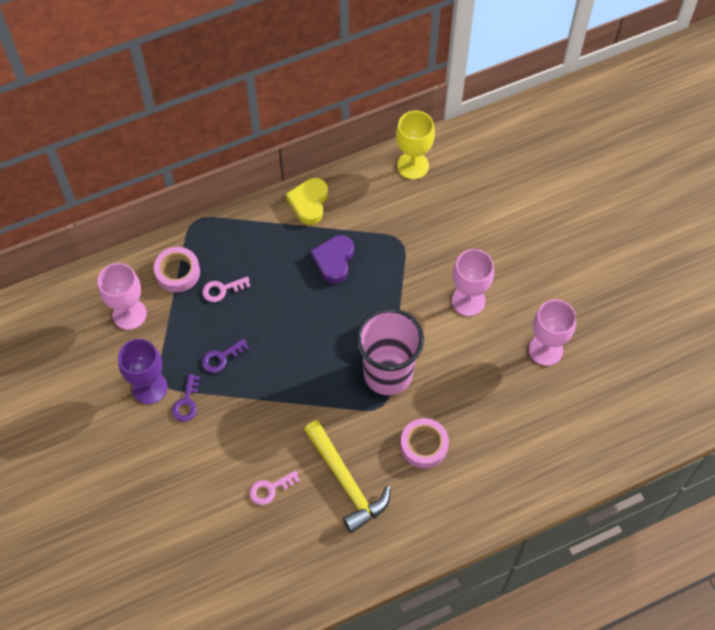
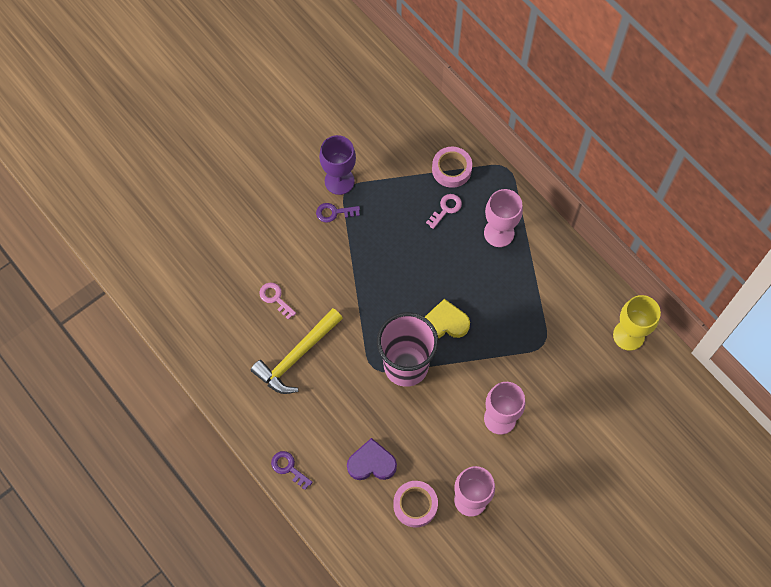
camera: 75 degrees right, 5 degrees up
pink goblet [98,263,147,330] -> pink goblet moved to [484,189,523,247]
pink key [202,276,251,302] -> pink key turned 75 degrees clockwise [426,194,462,229]
purple key [202,338,249,373] -> purple key moved to [271,451,313,490]
yellow heart [286,178,328,225] -> yellow heart moved to [425,299,470,338]
purple heart [311,235,354,284] -> purple heart moved to [347,438,397,480]
pink tape [400,418,449,468] -> pink tape moved to [393,481,438,528]

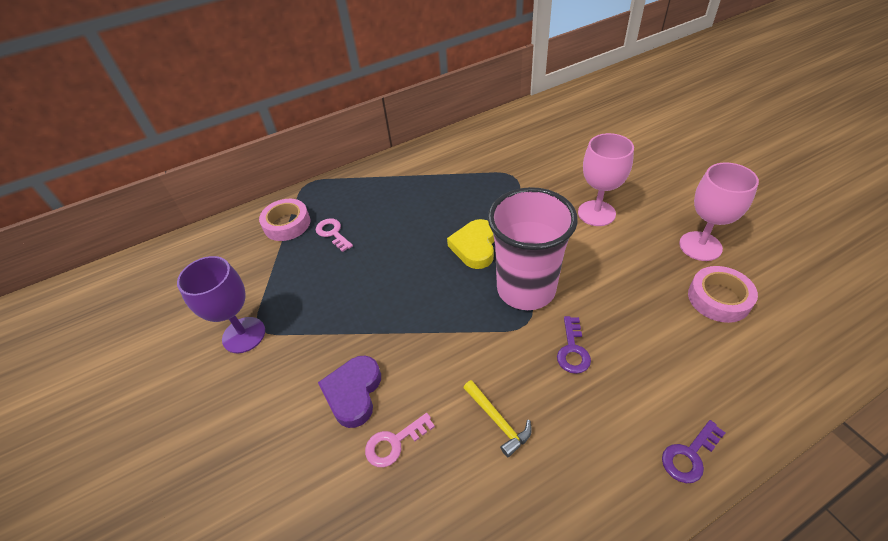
camera: 75 degrees left, 20 degrees down
yellow hammer [251,308,343,394] -> yellow hammer [463,380,532,457], size x0.51
purple key [316,203,360,223] -> purple key moved to [557,316,591,374]
purple heart [347,438,397,480] -> purple heart moved to [318,356,381,428]
pink goblet [484,189,523,247] -> none
yellow goblet [613,295,661,351] -> none

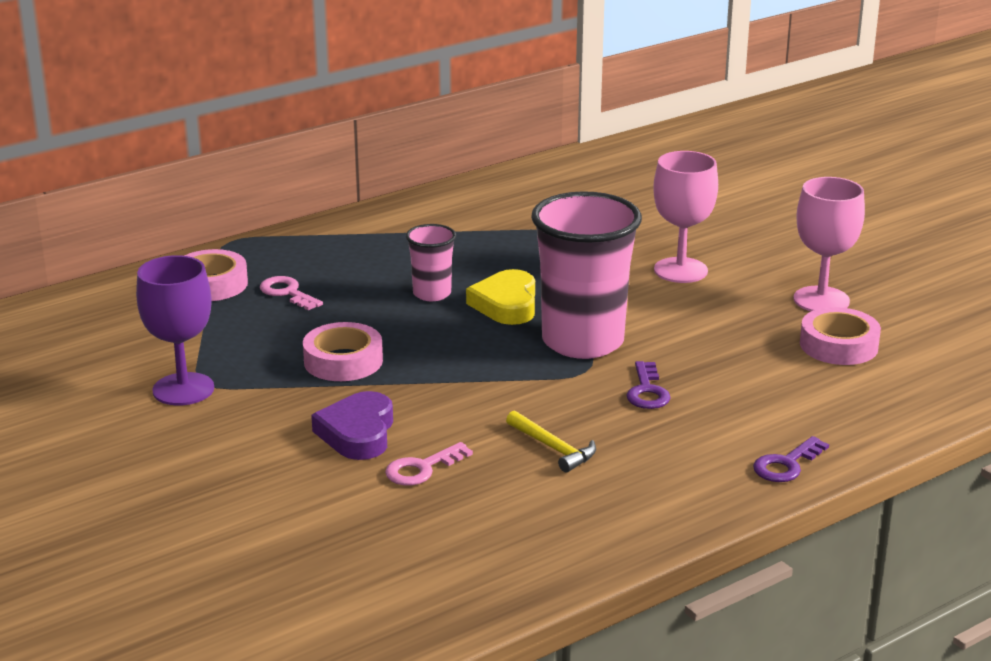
camera: 10 degrees left, 20 degrees down
none -> pink tape [303,322,383,381]
none -> pink cup [406,224,456,301]

